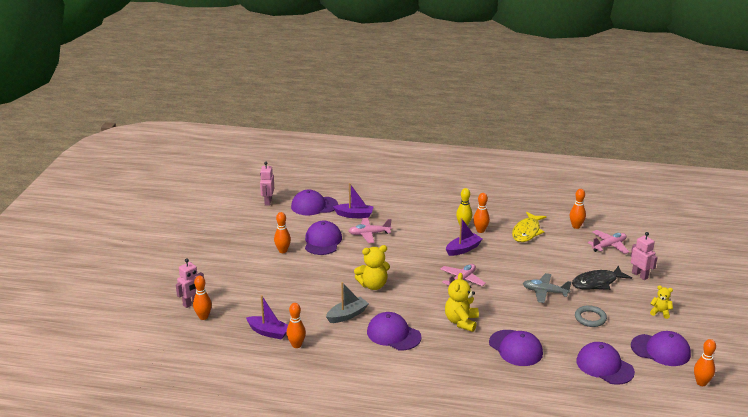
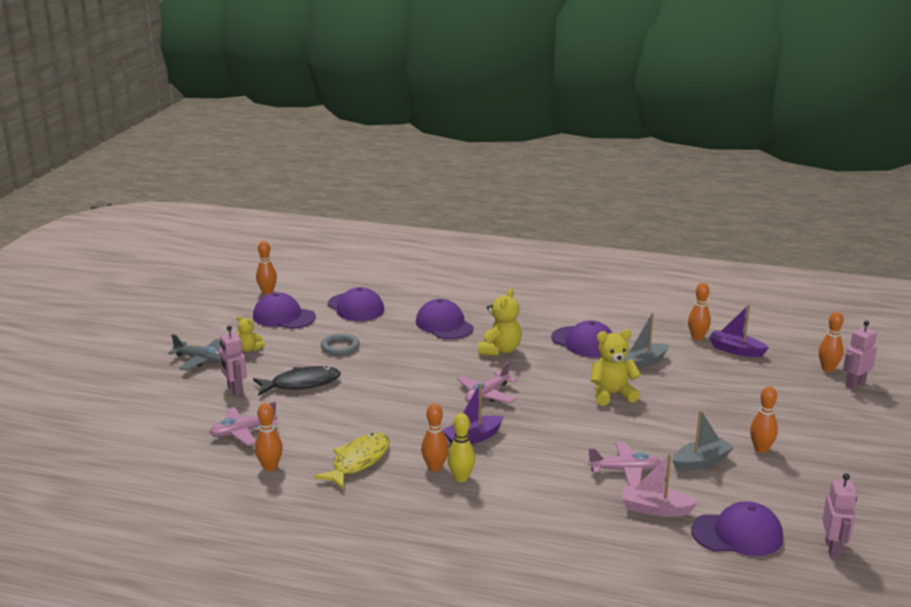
camera: 175 degrees left, 5 degrees down
purple cap [305,221,342,255] -> grey boat [672,410,734,471]
purple boat [333,183,374,218] -> pink boat [622,454,698,517]
grey plane [523,273,571,303] -> grey plane moved to [168,334,221,371]

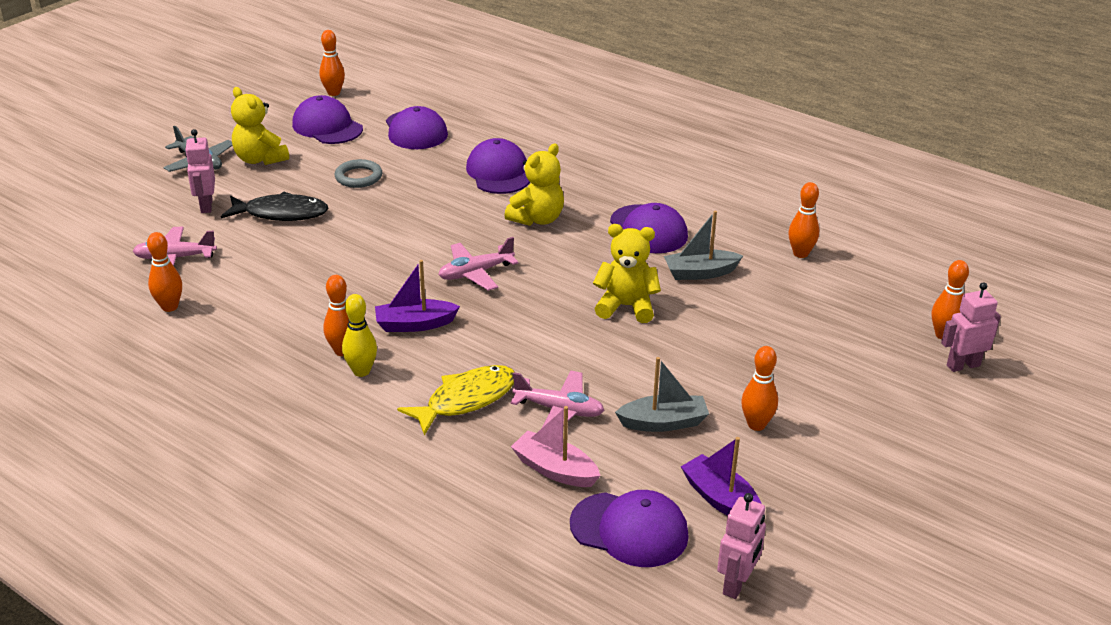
camera: 20 degrees right, 10 degrees up
yellow teddy bear [237,316,265,352] -> yellow teddy bear [231,87,289,165], size x1.72
yellow fish [313,433,390,489] -> yellow fish moved to [397,365,515,436]
purple boat [709,304,769,357] -> purple boat moved to [681,437,761,516]

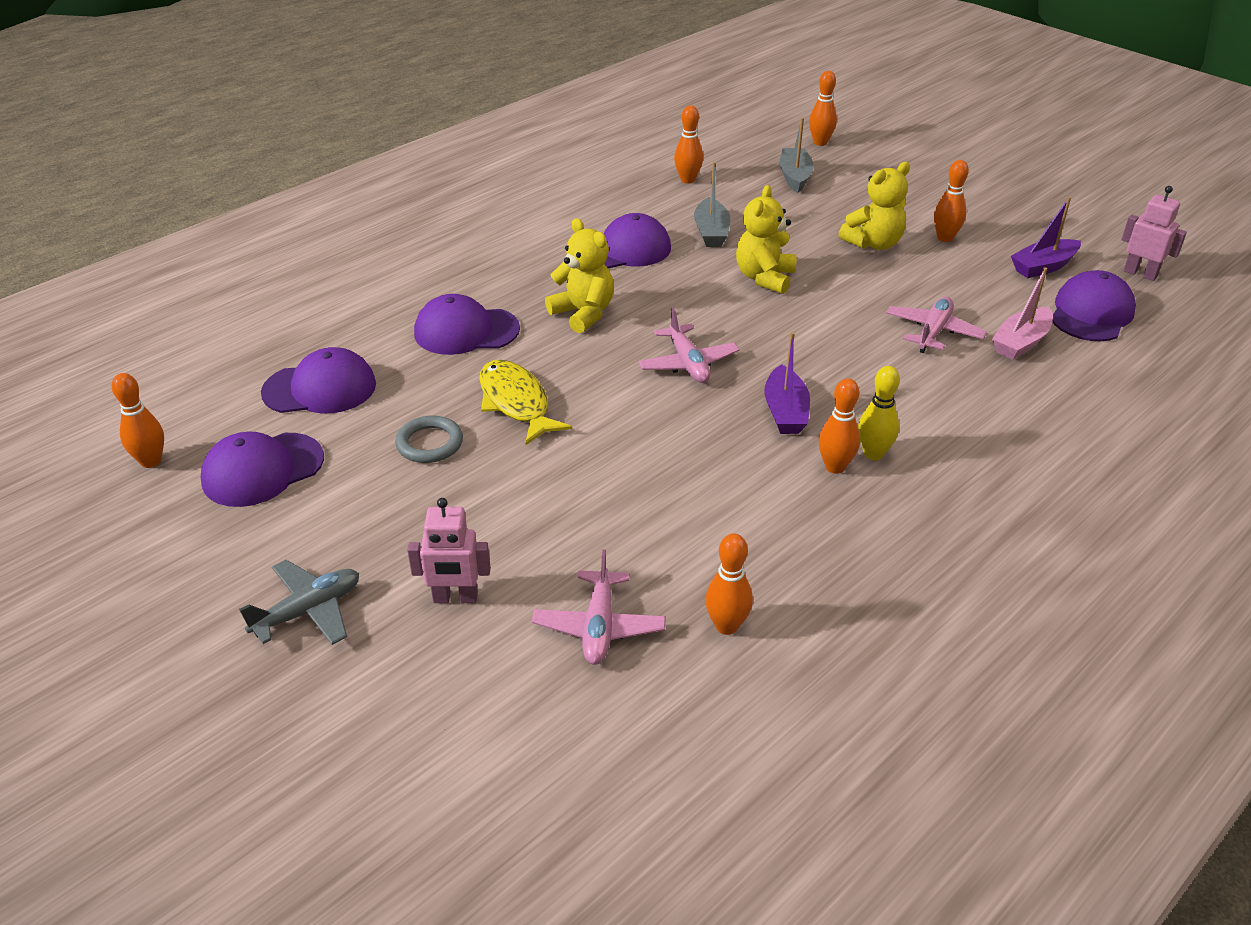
camera: 80 degrees left, 5 degrees up
black fish [221,191,328,221] -> none
yellow teddy bear [231,87,289,165] -> yellow teddy bear moved to [839,162,910,250]
yellow fish [397,365,515,436] -> yellow fish moved to [479,360,572,445]
grey boat [615,357,709,432] -> grey boat moved to [780,117,814,193]
pink robot [941,282,1001,372] -> none

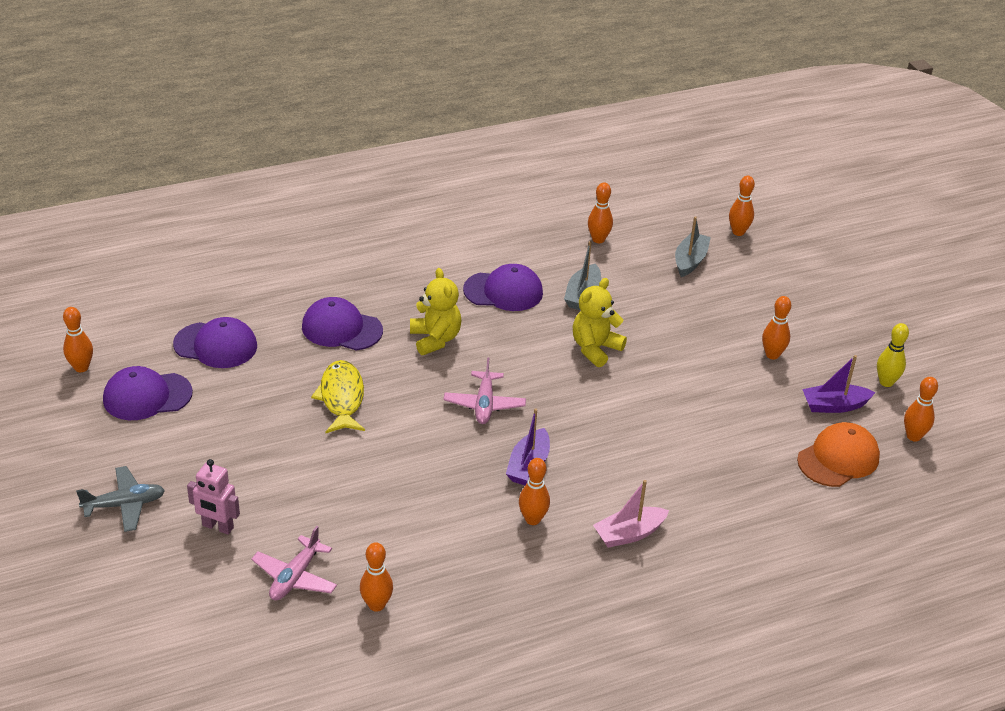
camera: 20 degrees right, 0 degrees up
grey ring [395,415,463,463] -> none
yellow teddy bear [839,162,910,250] -> none
yellow bowling pin [858,366,900,460] -> yellow bowling pin moved to [877,323,909,387]
pink plane [886,297,987,353] -> none
pink boat [992,267,1053,360] -> pink boat moved to [593,480,669,548]
purple cap [1052,270,1136,341] -> orange cap [797,422,880,487]
pink robot [1121,186,1187,281] -> orange bowling pin [904,377,938,442]

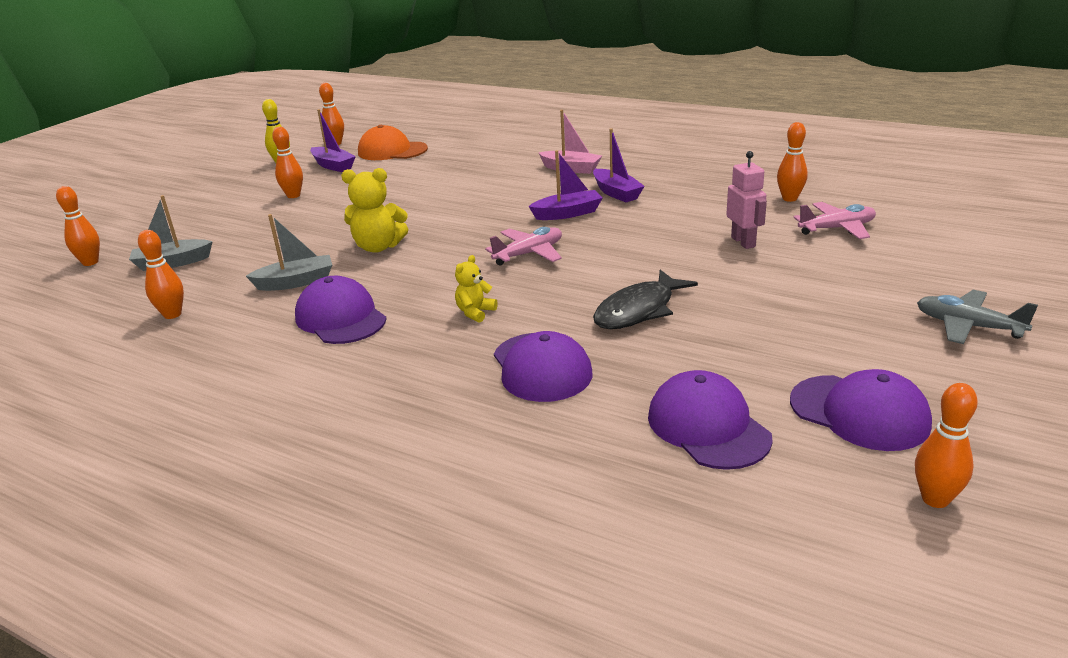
camera: 125 degrees left, 10 degrees down
pink robot [187,459,240,535] -> pink robot moved to [726,151,767,249]
yellow fish [311,360,365,433] -> black fish [593,270,698,329]
yellow teddy bear [410,268,462,355] -> yellow teddy bear [455,255,498,323], size x0.58
orange bowling pin [519,458,550,525] -> purple boat [593,128,645,202]

